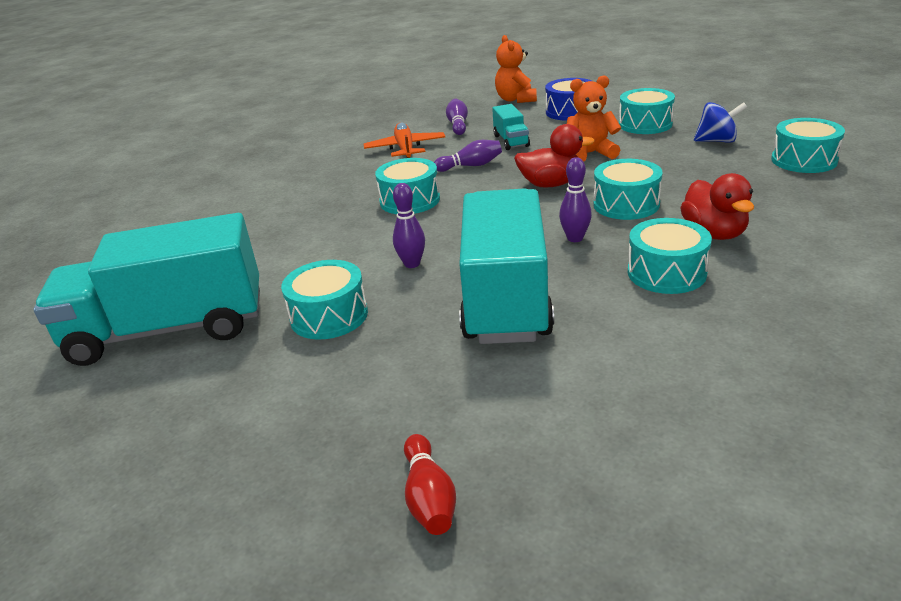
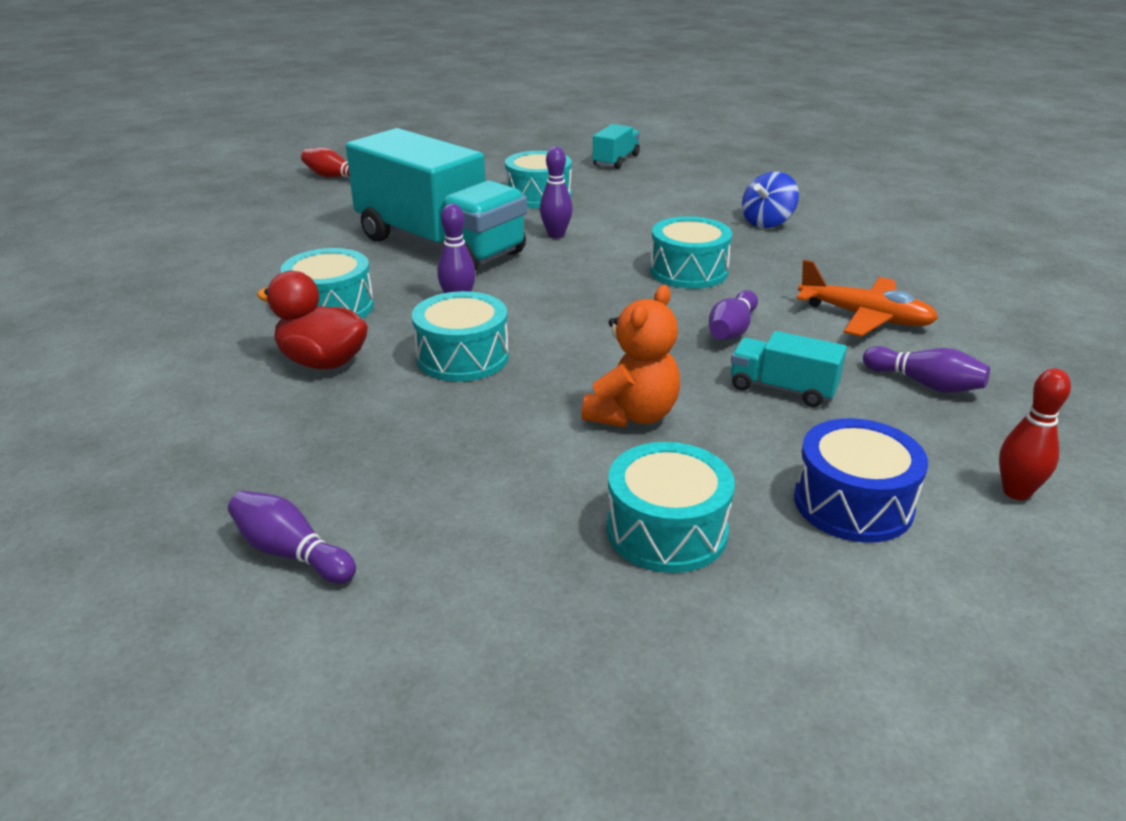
camera: 125 degrees right, 0 degrees up
turquoise truck [34,213,260,366] -> turquoise truck [592,124,640,169], size x0.43
orange teddy bear [495,35,537,103] -> red bowling pin [999,368,1071,500]
red duck [514,124,595,187] -> none
blue spinning top [694,102,747,143] -> blue spinning top moved to [742,171,799,228]
turquoise drum [771,118,845,173] -> purple bowling pin [228,491,356,584]

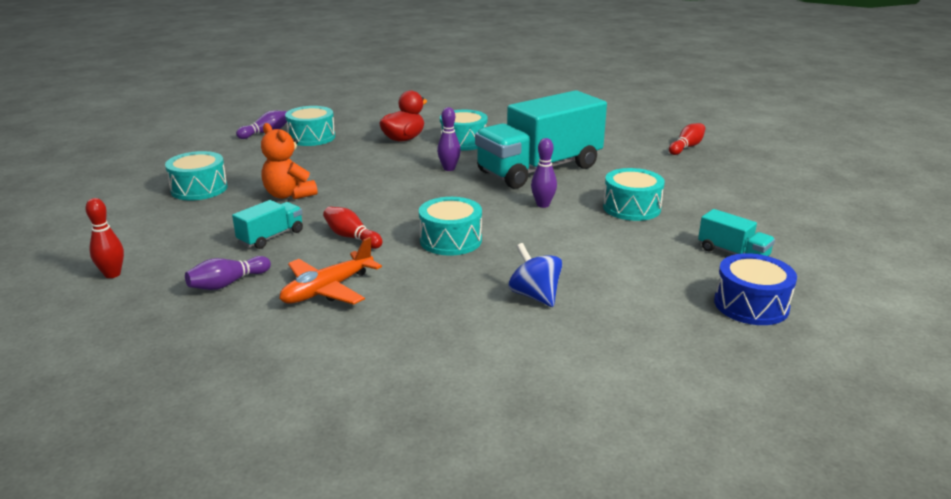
camera: 105 degrees right, 5 degrees down
turquoise drum [412,291,509,382] -> turquoise drum moved to [285,106,335,146]
purple bowling pin [709,290,758,340] -> red bowling pin [323,207,383,249]
blue drum [794,418,928,543] -> blue drum moved to [714,253,797,325]

